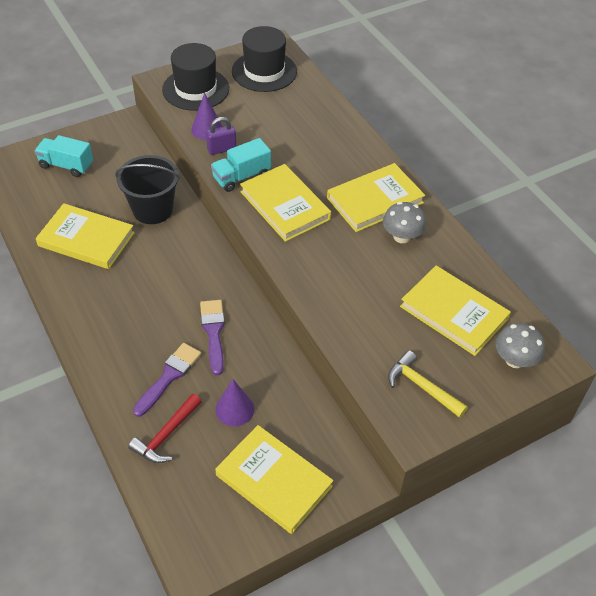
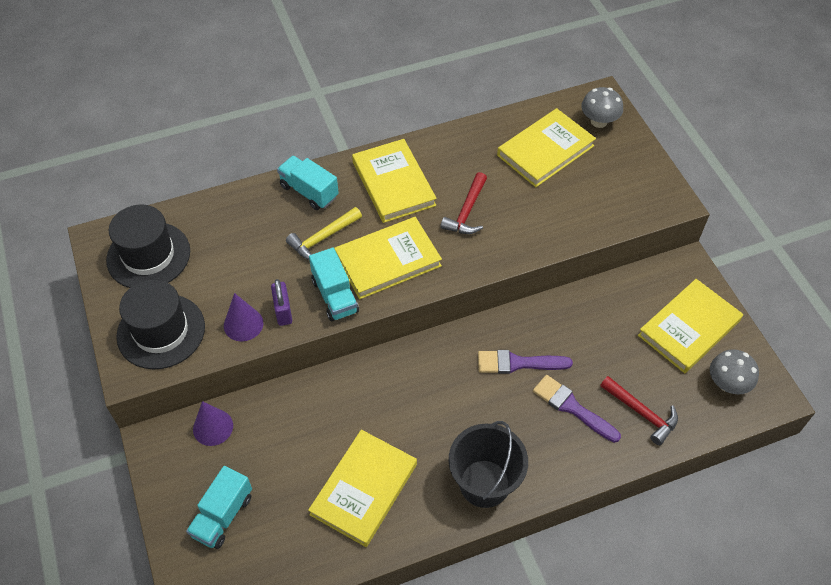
camera: 80 degrees left, 5 degrees up
black bucket [115,155,180,224] -> black bucket moved to [449,421,528,508]
purple cone [215,379,254,427] -> purple cone moved to [193,401,233,446]
grey mushroom [383,202,426,243] -> grey mushroom moved to [710,349,759,394]
yellow hammer [388,350,468,418] -> yellow hammer moved to [286,207,362,260]
none -> turquoise truck [277,156,339,210]
none -> red hammer [440,172,487,234]

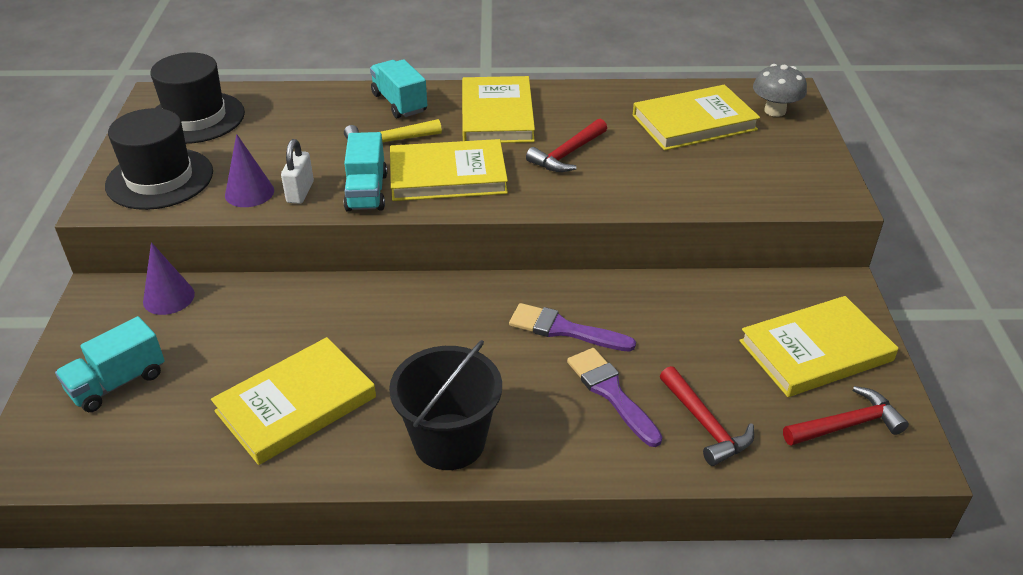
camera: 20 degrees right, 15 degrees down
purple padlock [271,279,292,326] -> white padlock [281,139,314,204]
grey mushroom [710,349,759,394] -> red hammer [783,386,909,446]

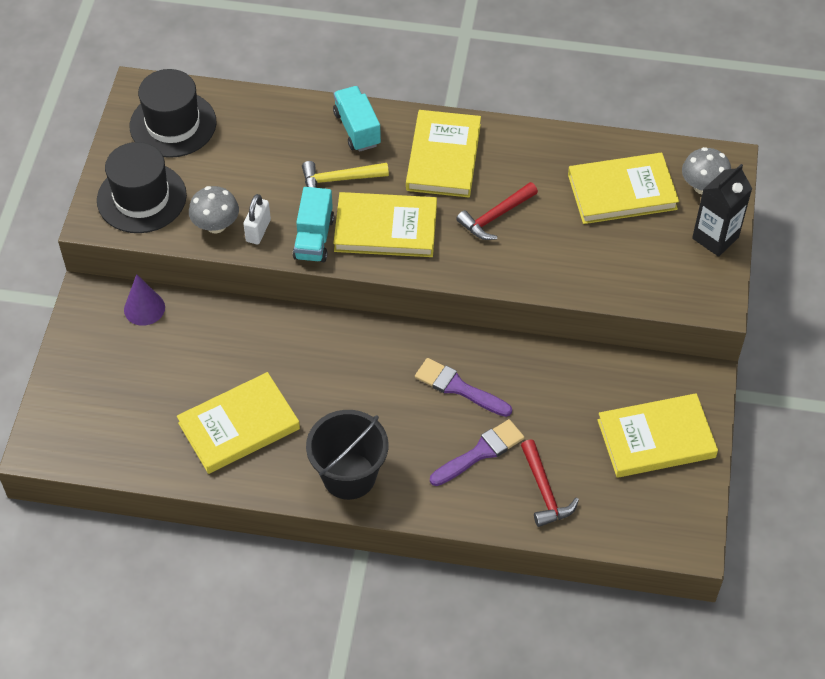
camera: 10 degrees right, 15 degrees up
turquoise truck [55,316,165,412] -> none
purple cone [225,134,274,207] -> grey mushroom [189,186,239,234]
purple brush [567,348,662,447] -> purple brush turned 75 degrees clockwise [430,419,524,486]
red hammer [783,386,909,446] -> none
none -> black carton [692,164,752,257]

